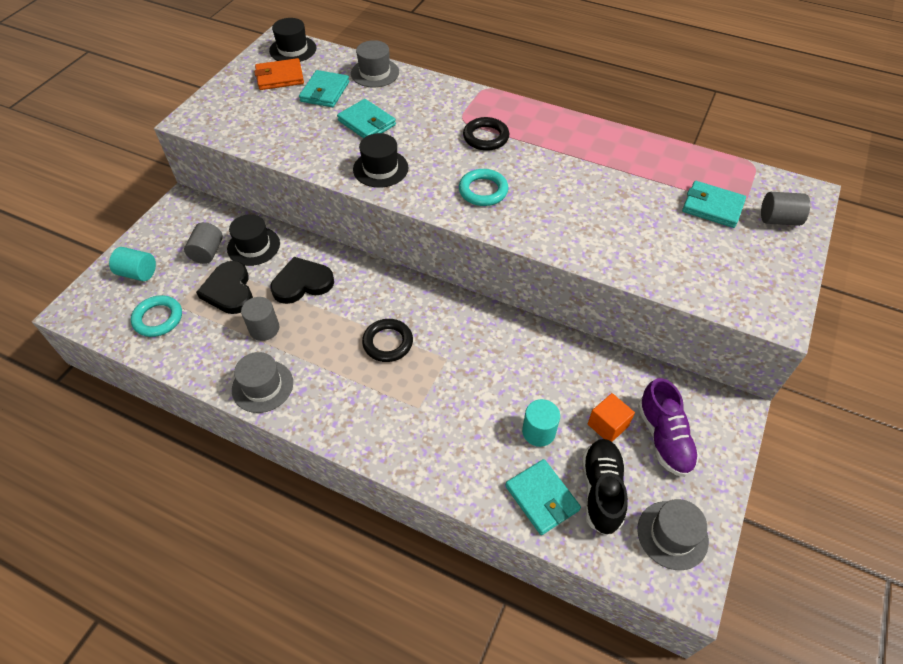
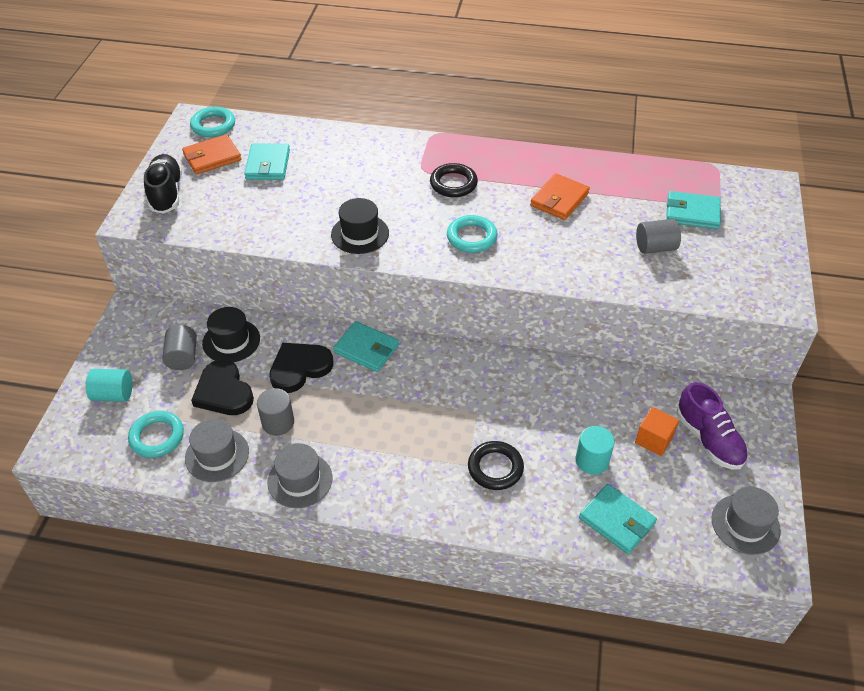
camera: 15 degrees left, 5 degrees down
black hat [269,18,317,62] -> turquoise ring [190,107,235,137]
turquoise wallet [337,99,396,138] -> turquoise wallet moved to [333,321,399,372]
grey hat [351,40,399,88] -> grey hat moved to [185,419,249,482]
black ring [362,319,413,362] -> black ring moved to [468,441,524,490]
black shoe [582,439,628,535] -> black shoe moved to [144,154,182,214]
grey cylinder [761,192,810,226] -> grey cylinder moved to [636,219,681,254]
none -> orange wallet [530,173,590,220]

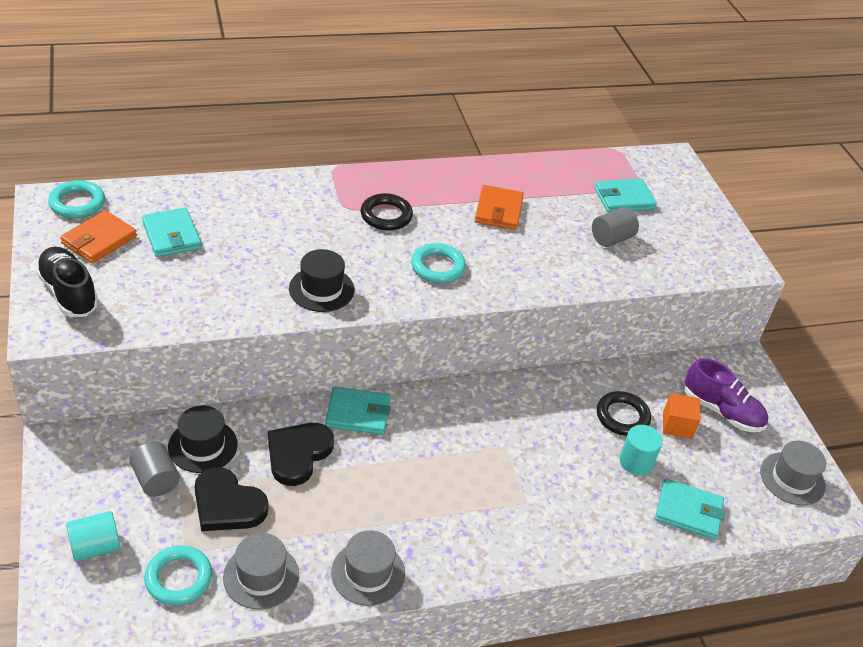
camera: 30 degrees left, 5 degrees down
grey cylinder [257,388,294,436] -> none
black ring [468,441,524,490] -> black ring moved to [597,391,651,436]

